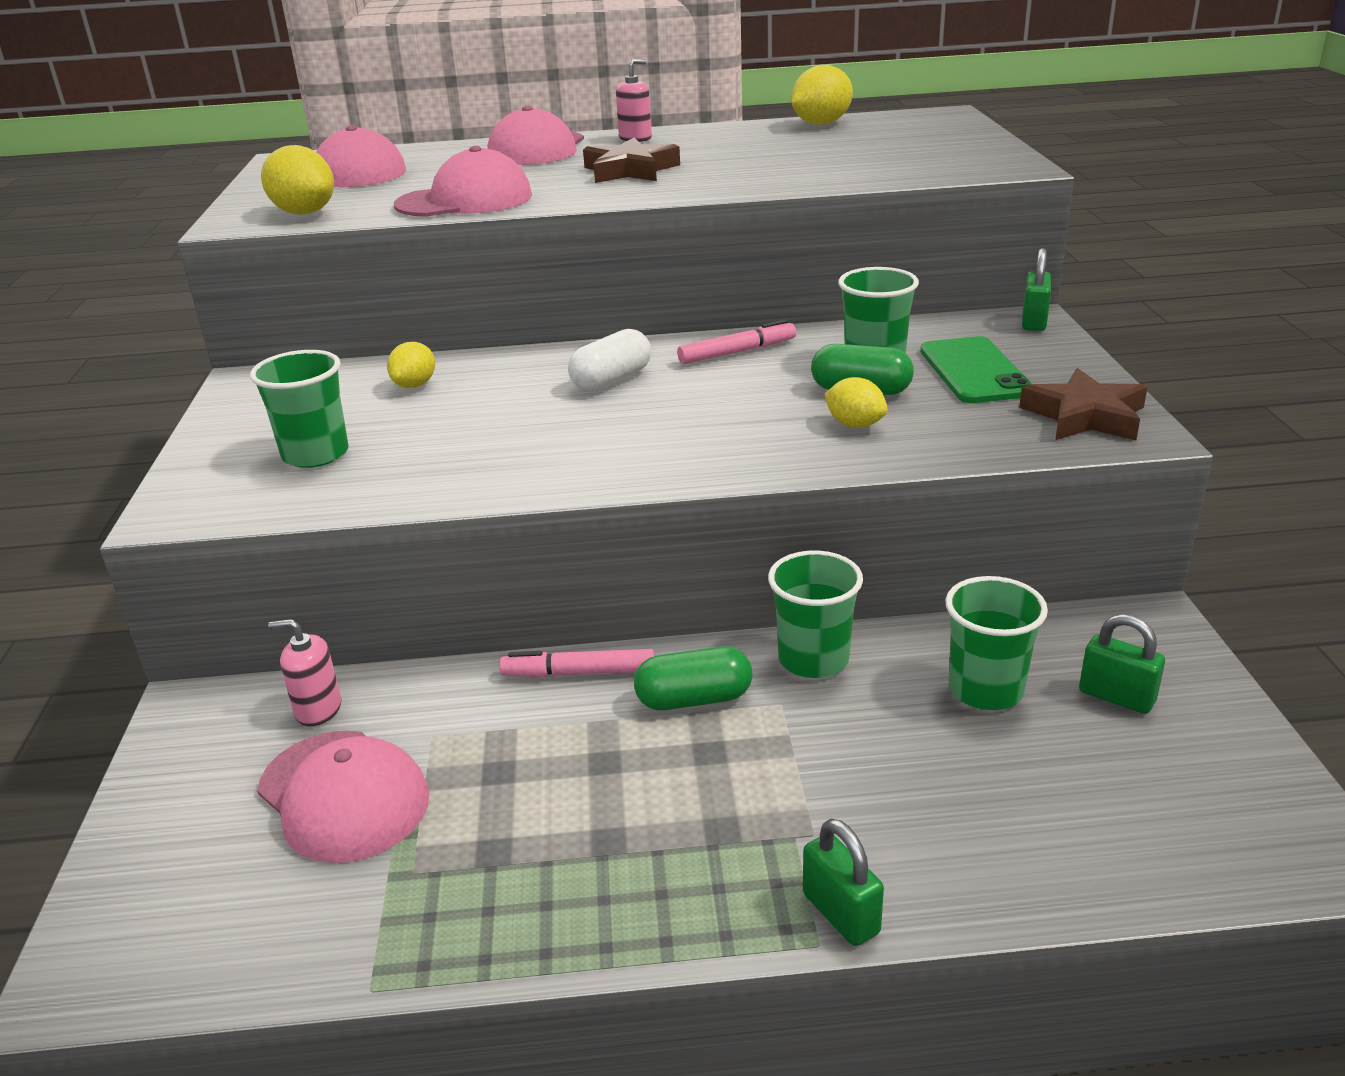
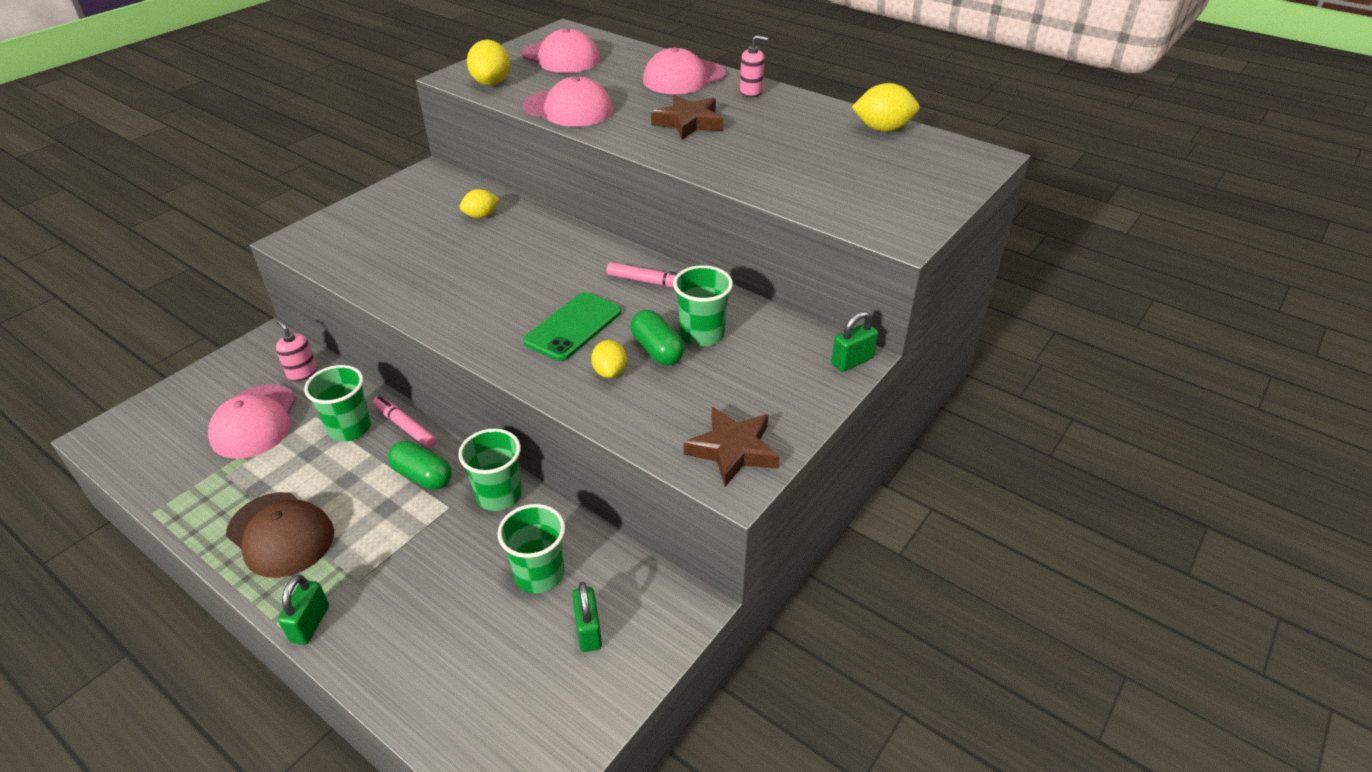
camera: 40 degrees right, 10 degrees up
green cup [250,350,349,468] -> green cup moved to [304,365,371,441]
white capsule [568,329,651,391] -> none
green phone [920,336,1032,403] -> green phone moved to [523,292,621,361]
none -> brown cap [226,492,334,578]

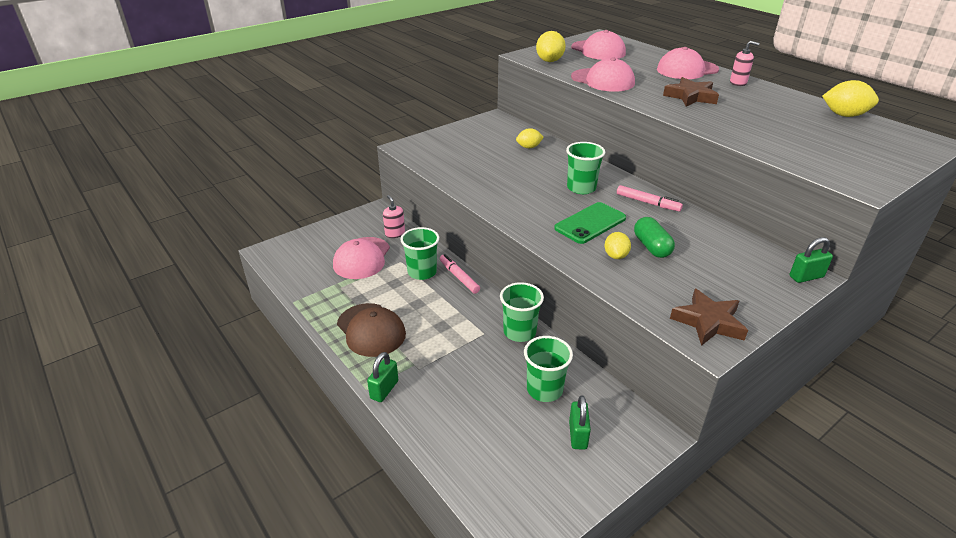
camera: 15 degrees right, 5 degrees down
green capsule [388,441,452,490] -> none
green cup [673,265,733,346] -> green cup moved to [566,142,605,194]

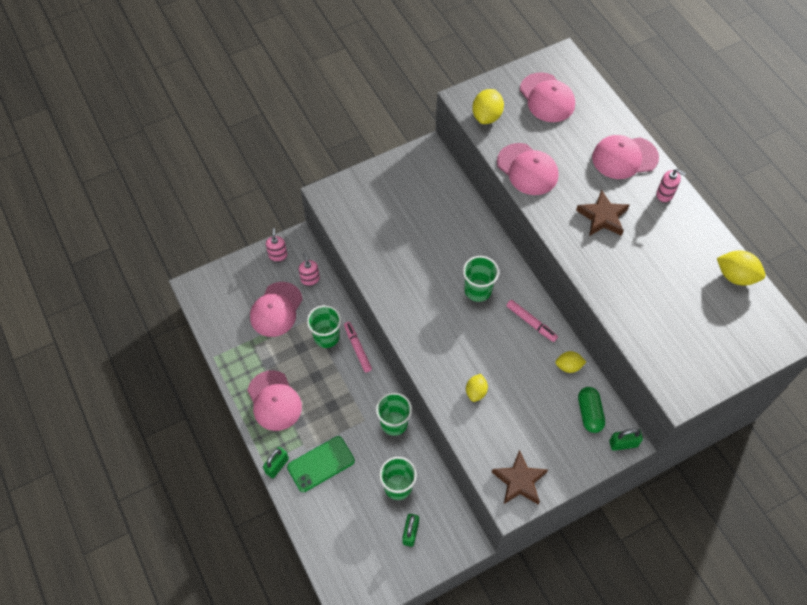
camera: 10 degrees right, 25 degrees up
brown cap [337,303,406,357] -> pink cap [247,370,302,431]
yellow lemon [516,128,544,148] -> yellow lemon moved to [555,351,586,373]
green phone [554,202,626,244] -> green phone moved to [287,436,355,492]
green capsule [634,217,675,258] -> green capsule moved to [578,387,605,433]
none -> pink soap dispenser [266,228,288,262]

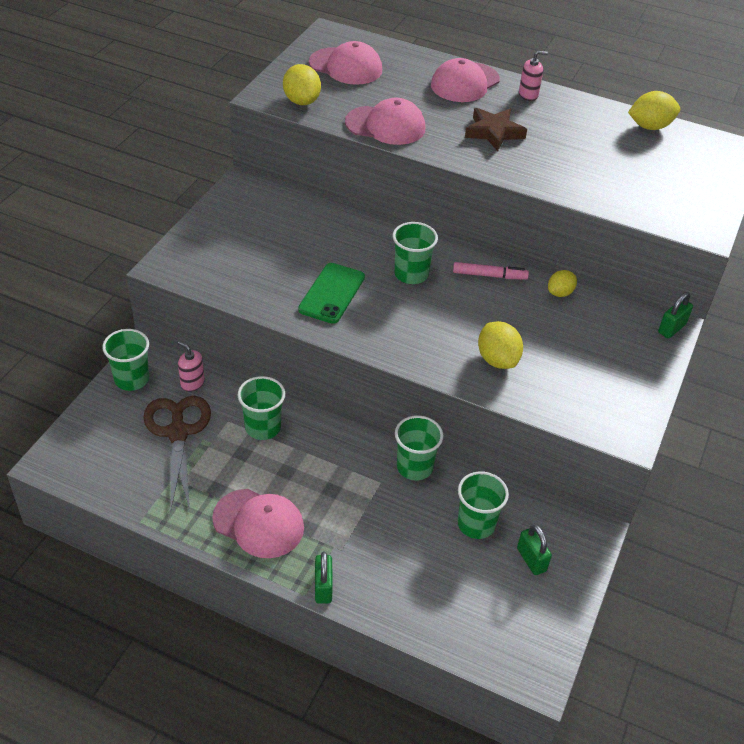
camera: 40 degrees left, 15 degrees down
pink cap [250,282,303,337] -> brown scissors [143,396,211,510]
pink soap dispenser [266,228,288,262] -> green cup [102,329,149,391]
green phone [287,436,355,492] -> green phone moved to [298,263,365,324]
pink marker [344,322,372,373] -> none
yellow lemon [466,374,488,402] -> yellow lemon [478,321,523,369], size x1.54
brown star [492,450,548,504] -> none
green capsule [578,387,605,433] -> none

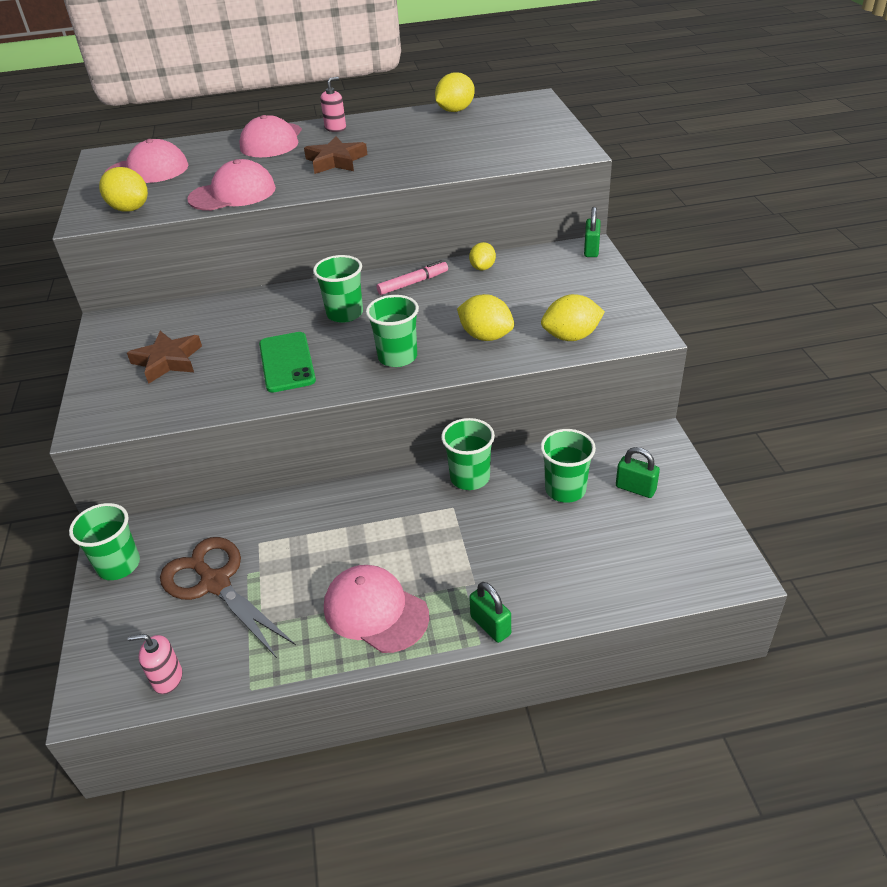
camera: 30 degrees left, 5 degrees down
pink soap dispenser [178,341,205,392] -> pink soap dispenser moved to [128,634,183,694]
pink cap [212,489,304,558] -> pink cap turned 135 degrees counterclockwise [324,565,429,653]
green cup [238,376,285,440] -> green cup moved to [366,295,419,367]
none -> brown star [127,331,202,384]
none -> yellow lemon [541,294,605,341]

